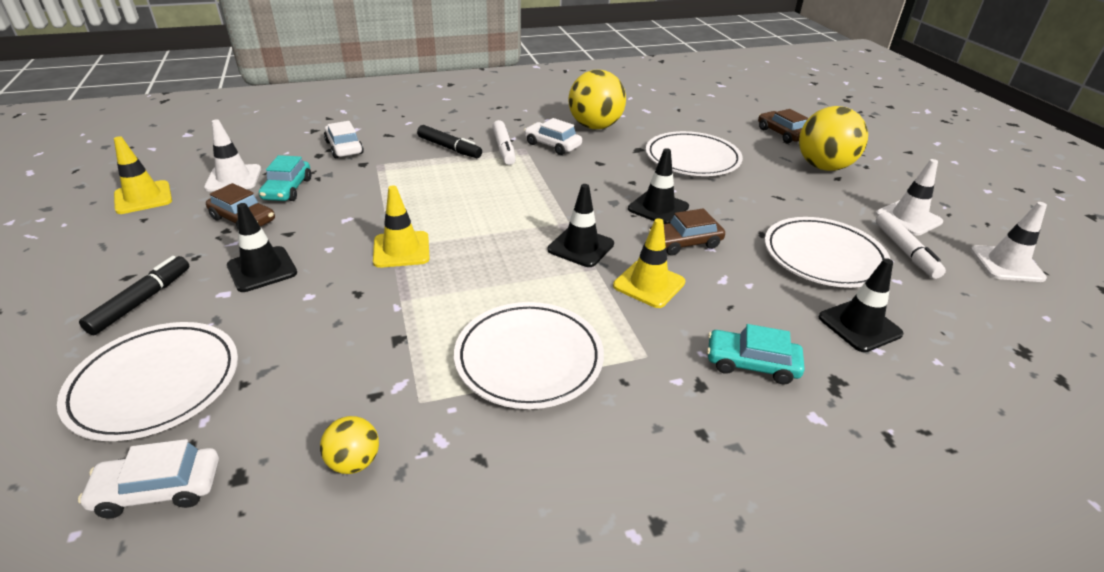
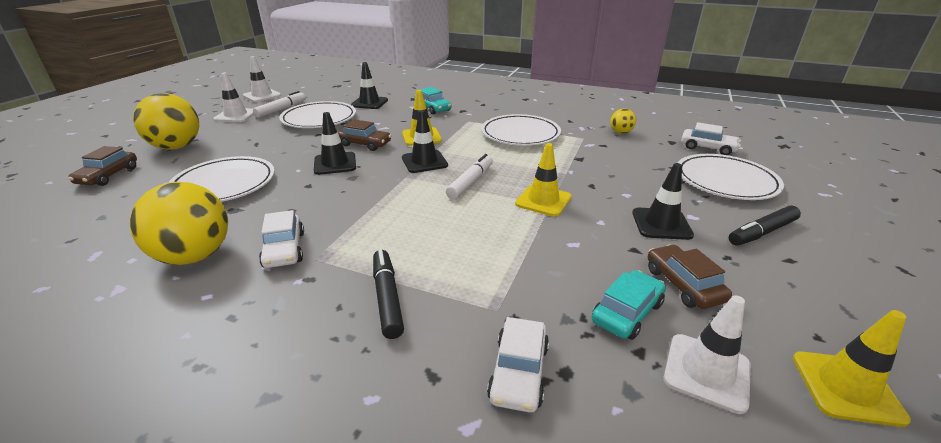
camera: 140 degrees left, 5 degrees down
white marker [492,120,516,165] -> white marker moved to [446,154,493,199]

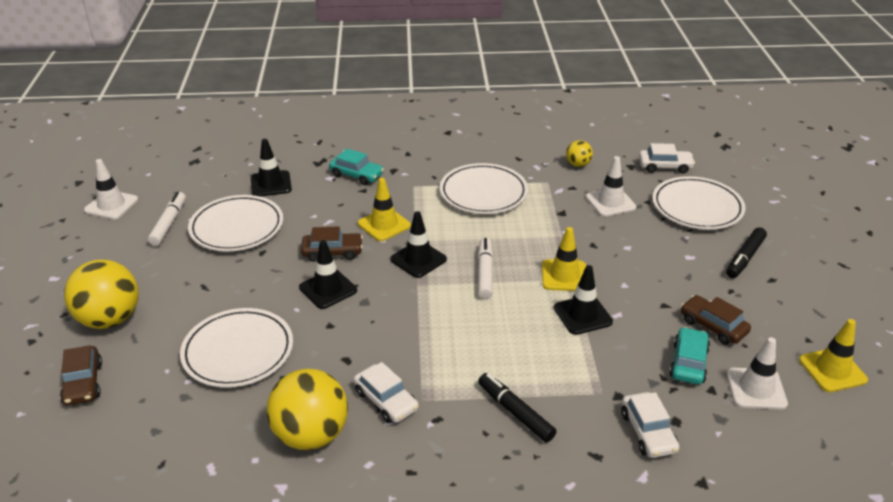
camera: 25 degrees left, 5 degrees up
white traffic cone [213,72,254,122] -> white traffic cone moved to [586,156,636,217]
black traffic cone [632,163,694,240] -> black traffic cone moved to [554,265,613,335]

